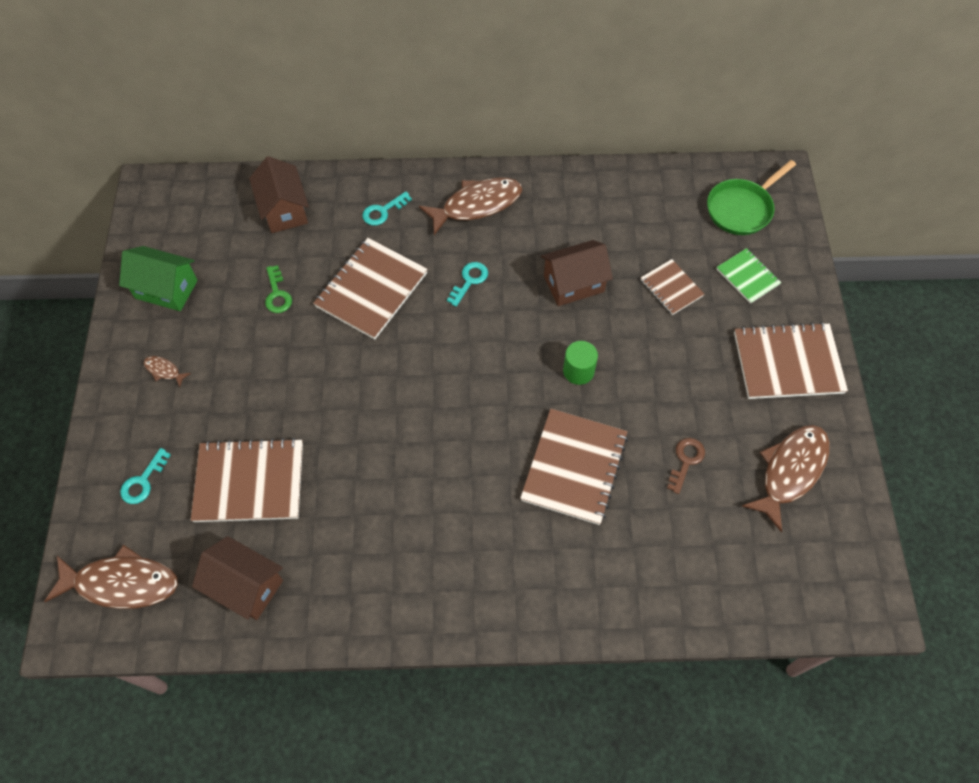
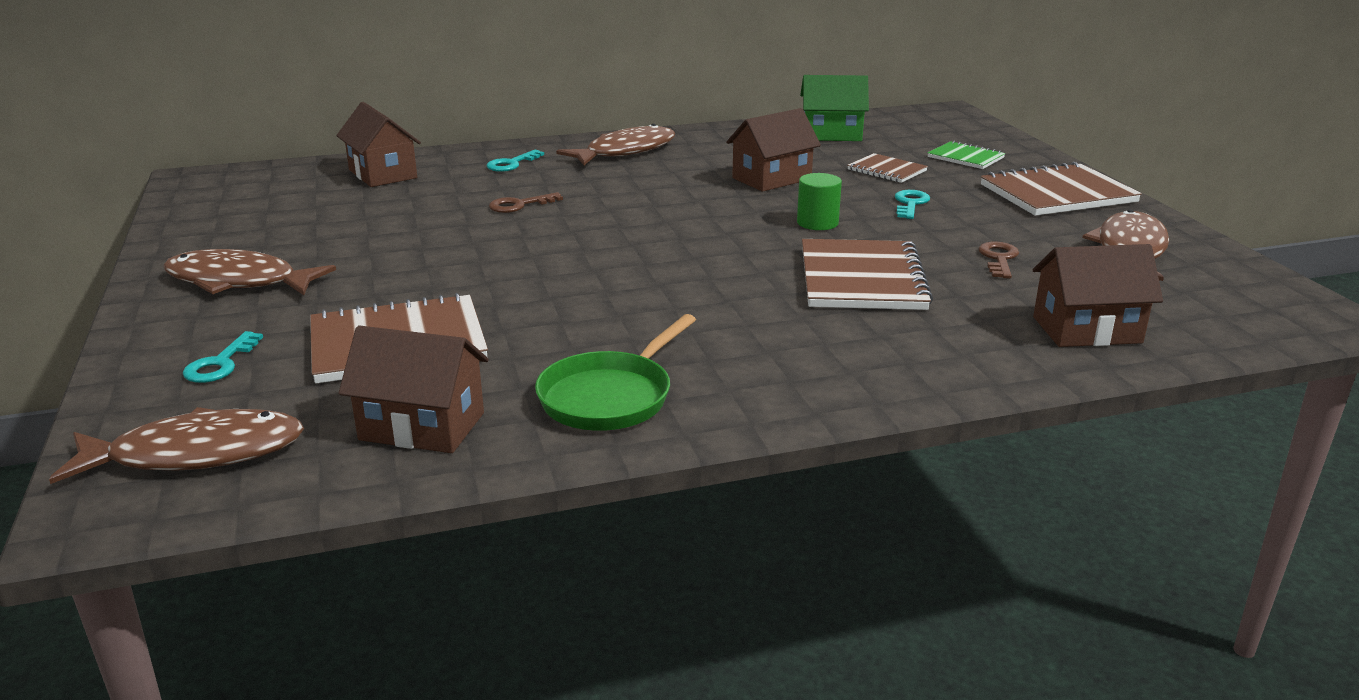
camera: 15 degrees left, 35 degrees down
green house [119,246,198,311] -> green house moved to [800,75,869,141]
brown fish [144,356,191,387] -> brown fish [163,249,336,295], size x2.29
green key [265,265,292,313] -> none
brown notebook [313,238,428,340] -> brown key [489,192,563,213]
turquoise key [447,262,488,307] -> turquoise key moved to [895,190,930,219]
green pan [707,160,796,235] -> green pan moved to [535,314,696,431]
none -> brown house [1033,244,1163,347]

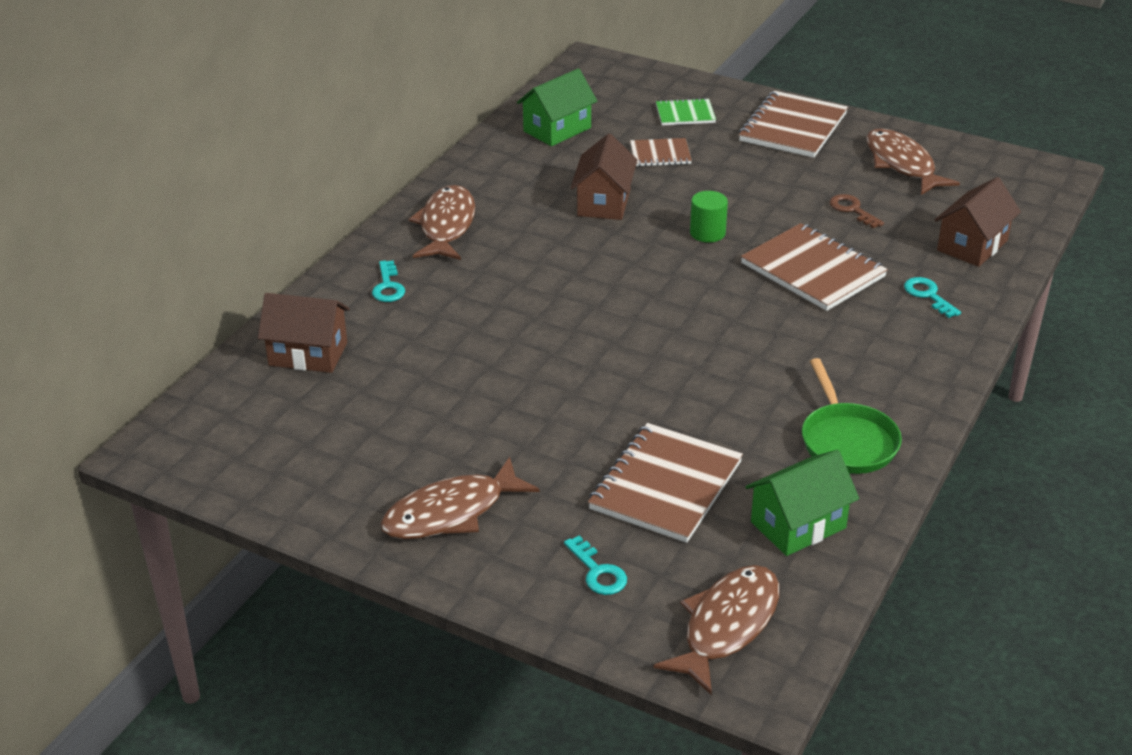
camera: 45 degrees left, 10 degrees up
brown house [339,325,489,453] -> green house [745,450,859,556]
brown key [489,192,563,213] -> none
turquoise key [895,190,930,219] -> turquoise key moved to [904,277,961,318]

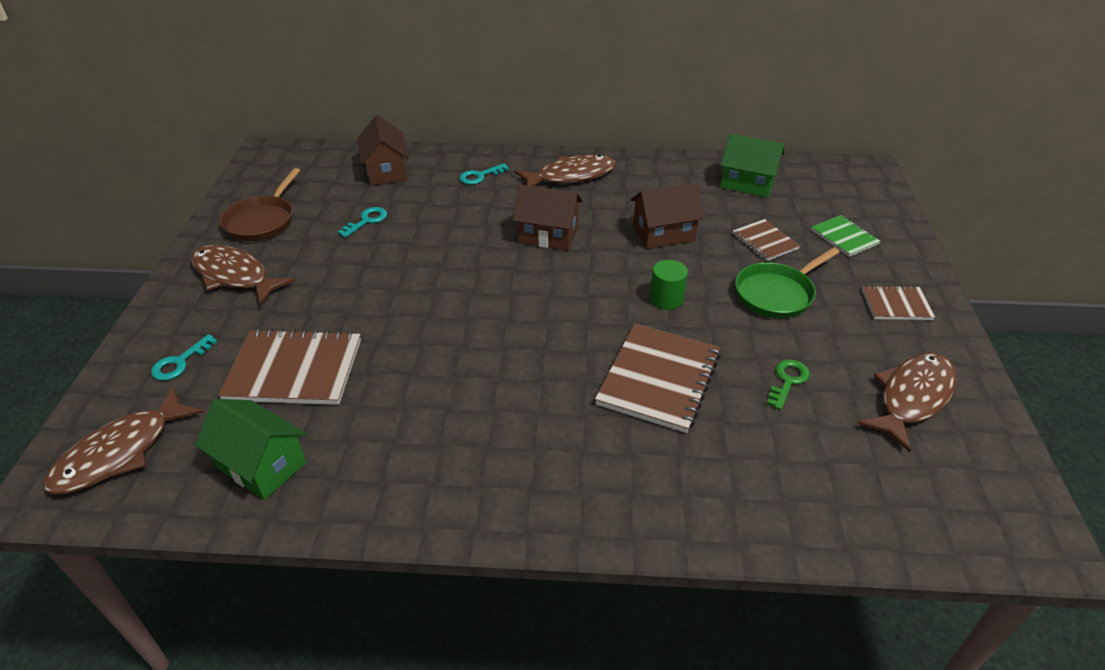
camera: 65 degrees right, 5 degrees up
brown fish [653,565,780,696] -> brown fish turned 120 degrees clockwise [43,386,204,494]
brown notebook [739,91,848,158] -> brown notebook [862,285,935,320], size x0.55
green pan [802,358,902,474] -> green pan moved to [735,247,840,318]
brown key [829,194,884,228] -> green key [767,359,810,410]
turquoise key [904,277,961,318] -> turquoise key moved to [338,207,387,238]
brown house [935,177,1021,267] -> brown house moved to [513,185,583,251]
none -> brown pan [220,168,300,241]

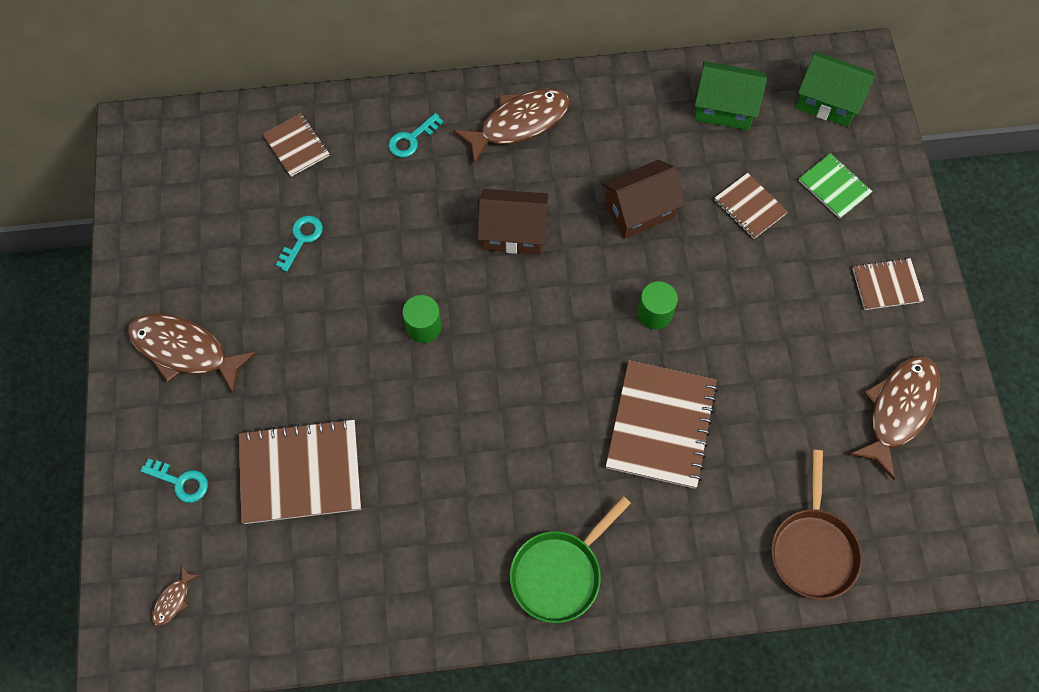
camera: 10 degrees left, 25 degrees up
brown fish [43,386,204,494] -> brown fish [152,565,201,626], size x0.44
turquoise key [151,334,217,381] -> turquoise key turned 90 degrees counterclockwise [140,459,208,503]
green house [195,399,306,500] -> green house moved to [795,52,875,127]
brown pan [220,168,300,241] -> brown pan moved to [771,450,862,600]
brown house [357,115,408,186] -> brown notebook [263,113,330,177]
green pan [735,247,840,318] -> green pan moved to [510,496,631,623]
green key [767,359,810,410] -> none
none -> green cylinder [402,295,442,343]

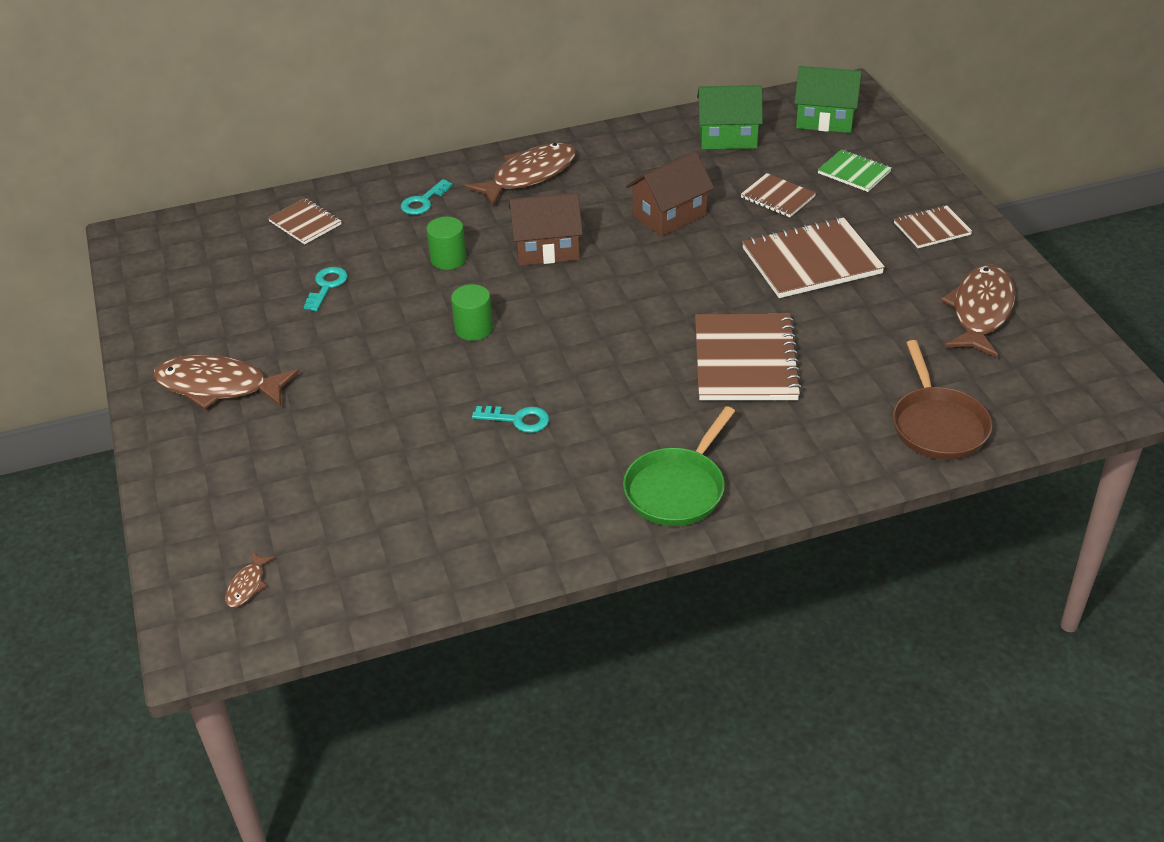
camera: 10 degrees left, 25 degrees down
turquoise key [140,459,208,503] -> turquoise key moved to [472,406,549,433]
brown notebook [239,419,361,524] -> brown notebook moved to [742,217,885,298]
green cylinder [637,281,678,329] -> green cylinder moved to [427,217,467,270]

